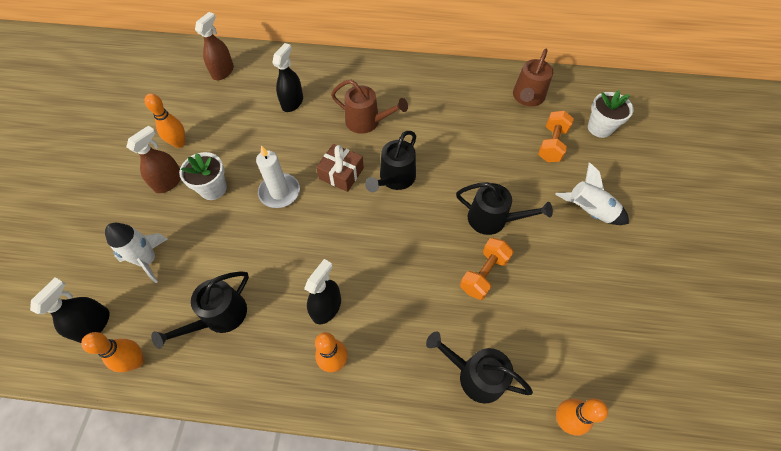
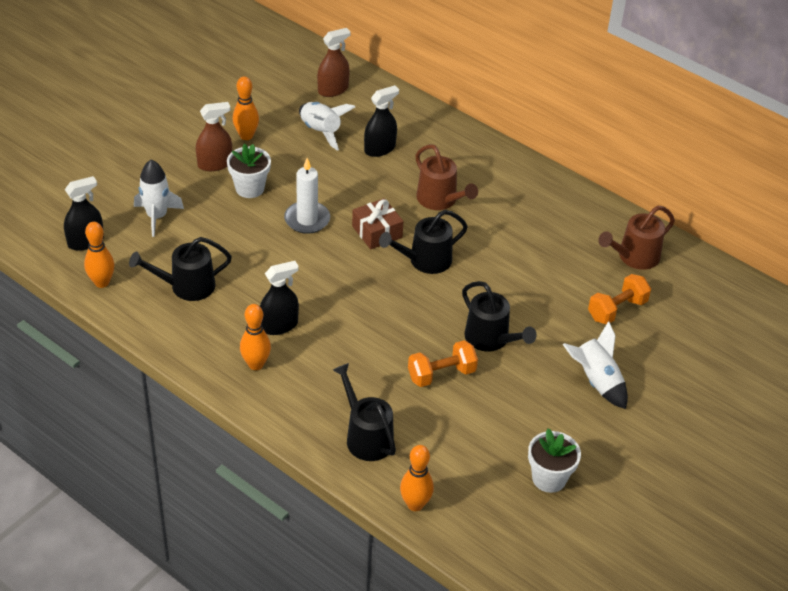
camera: 30 degrees right, 15 degrees down
white flower pot [588,90,633,138] -> white flower pot moved to [528,429,581,493]
none -> white rocket [299,102,355,151]

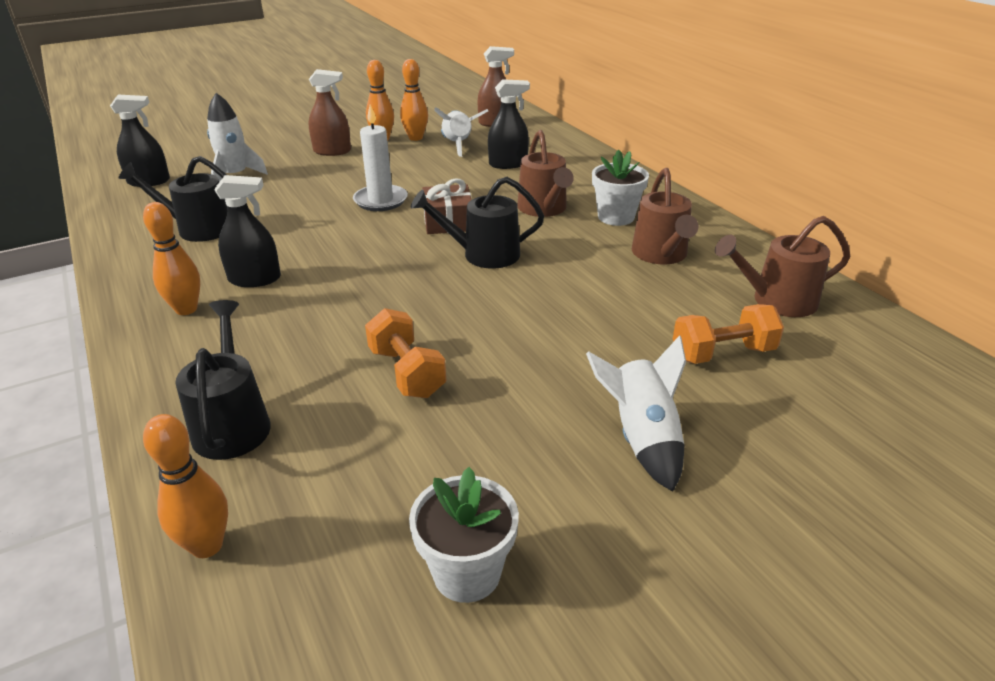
camera: 25 degrees right, 10 degrees down
orange bowling pin [84,222,114,288] -> orange bowling pin moved to [400,59,428,141]
white flower pot [227,144,271,198] -> white flower pot moved to [592,150,649,226]
orange dumbbell [408,340,478,387] -> orange dumbbell turned 60 degrees clockwise [365,308,446,398]
black watering can [462,281,537,352] -> none
none -> brown watering can [632,168,698,265]

